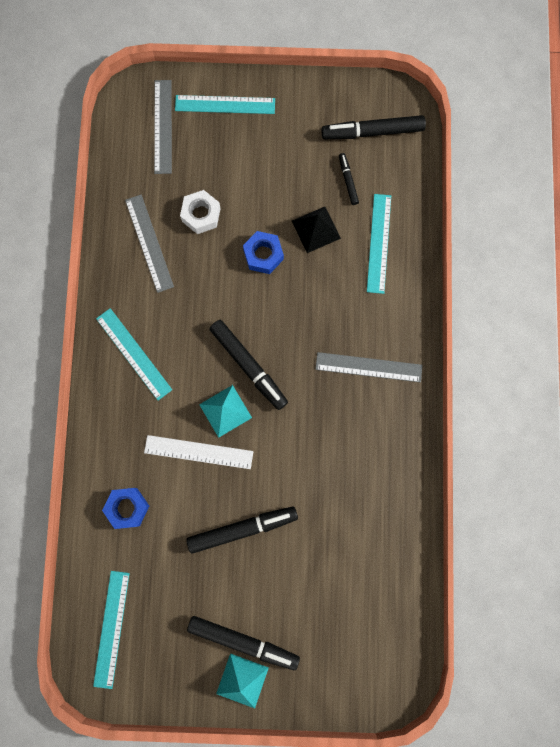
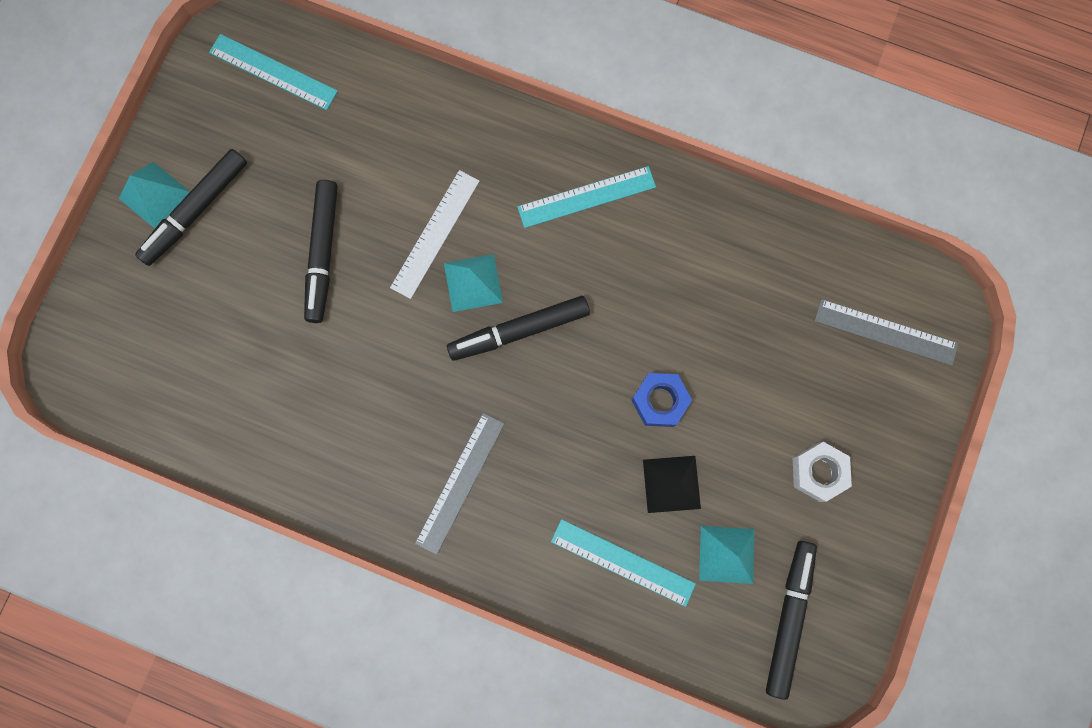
camera: 110 degrees right, 0 degrees up
blue nut [102,488,149,529] -> none
grey ruler [125,195,174,293] -> none
turquoise ruler [175,95,275,114] -> none
white nut [180,190,221,234] -> white nut moved to [793,442,852,502]
black marker [339,153,359,205] -> turquoise pyramid [699,526,754,584]

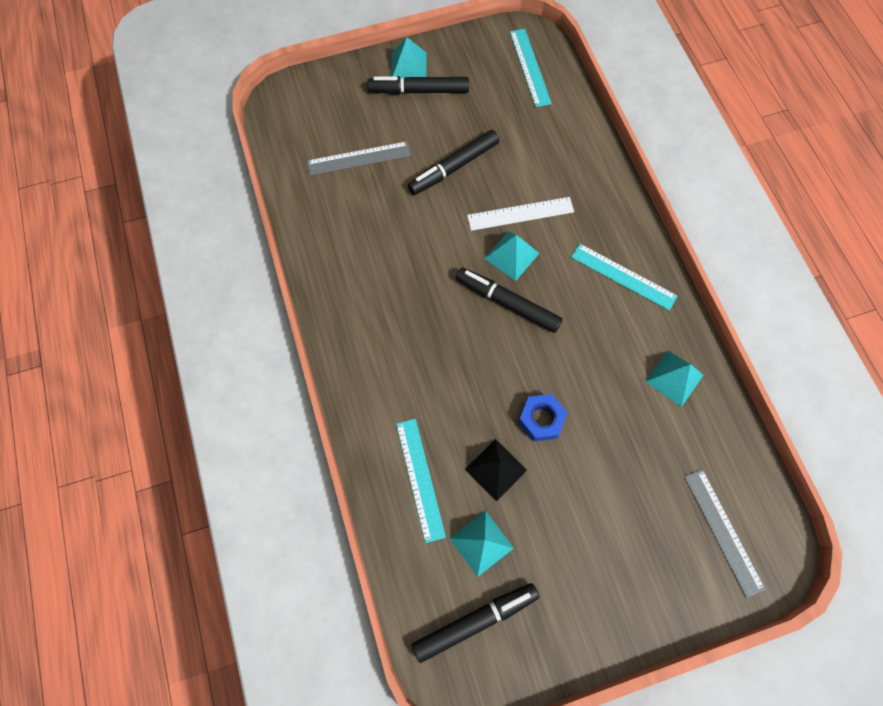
camera: 50 degrees right, 10 degrees down
grey ruler [415,413,505,555] -> grey ruler moved to [307,141,411,175]
white nut [793,442,852,502] -> none
none -> turquoise pyramid [645,351,704,407]

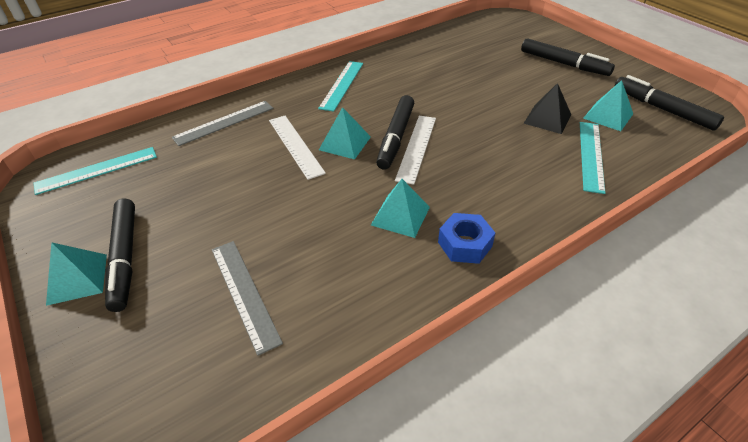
camera: 105 degrees left, 25 degrees down
turquoise ruler [396,419,446,543] -> turquoise ruler turned 45 degrees counterclockwise [580,122,606,194]
black marker [408,130,499,195] -> black marker moved to [521,38,615,76]
blue nut [518,394,568,441] -> blue nut moved to [438,213,495,264]
turquoise pyramid [645,351,704,407] -> turquoise pyramid moved to [371,179,430,238]
grey ruler [684,469,765,598] -> grey ruler moved to [172,101,273,146]
none -> white ruler [395,116,436,185]

